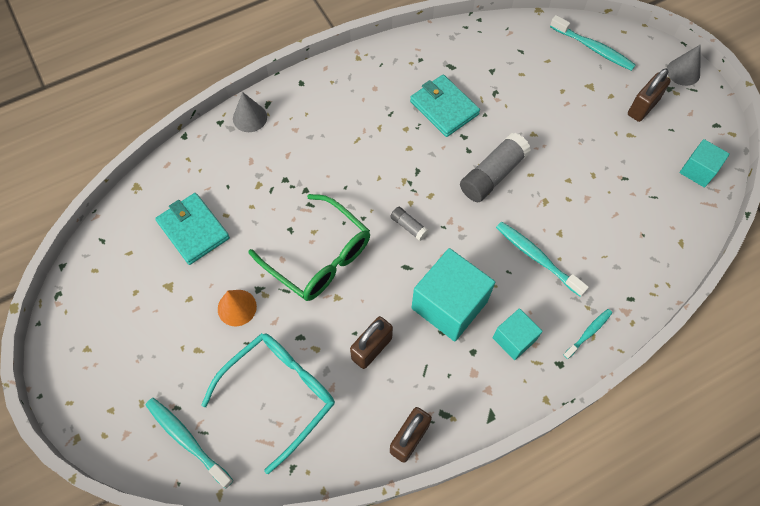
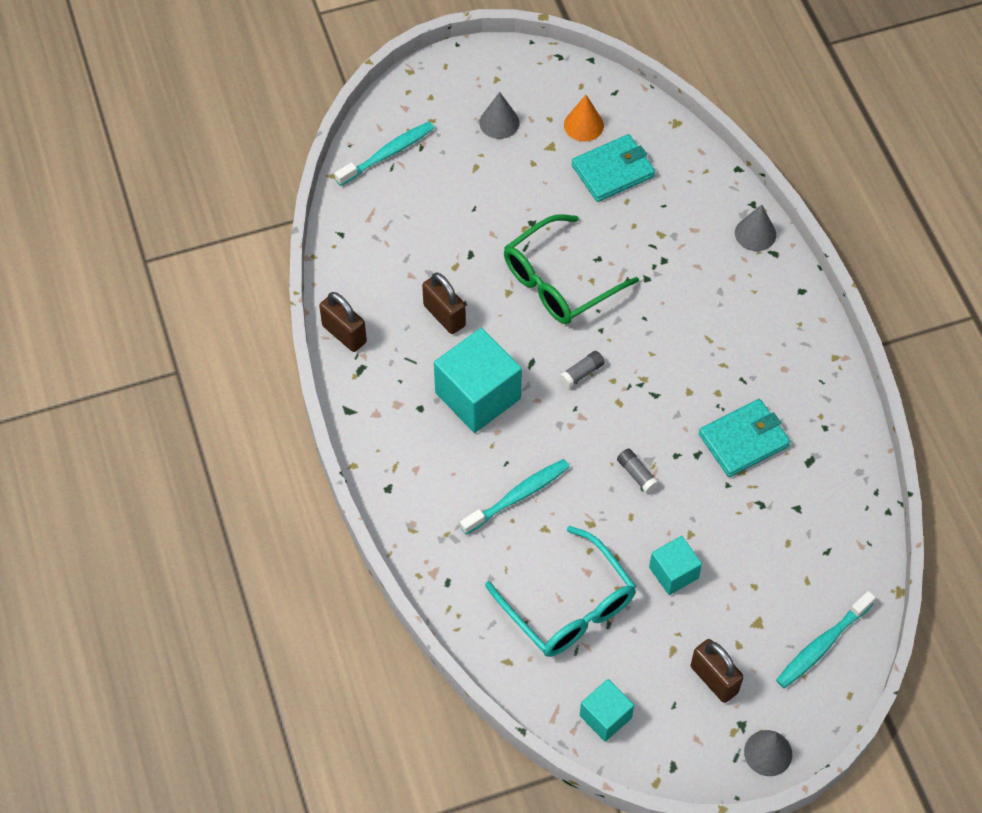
camera: 100 degrees right, 5 degrees down
turquoise glasses [201,333,335,474] -> turquoise glasses moved to [485,526,636,657]
orange cone [218,290,257,326] -> orange cone moved to [564,95,604,142]
grey glue stick [460,133,531,202] -> grey glue stick [617,449,659,493], size x0.49
turquoise cube [493,308,543,360] -> turquoise cube moved to [649,536,702,595]
turquoise toothbrush [564,309,612,359] -> none
none -> grey cone [479,92,519,139]

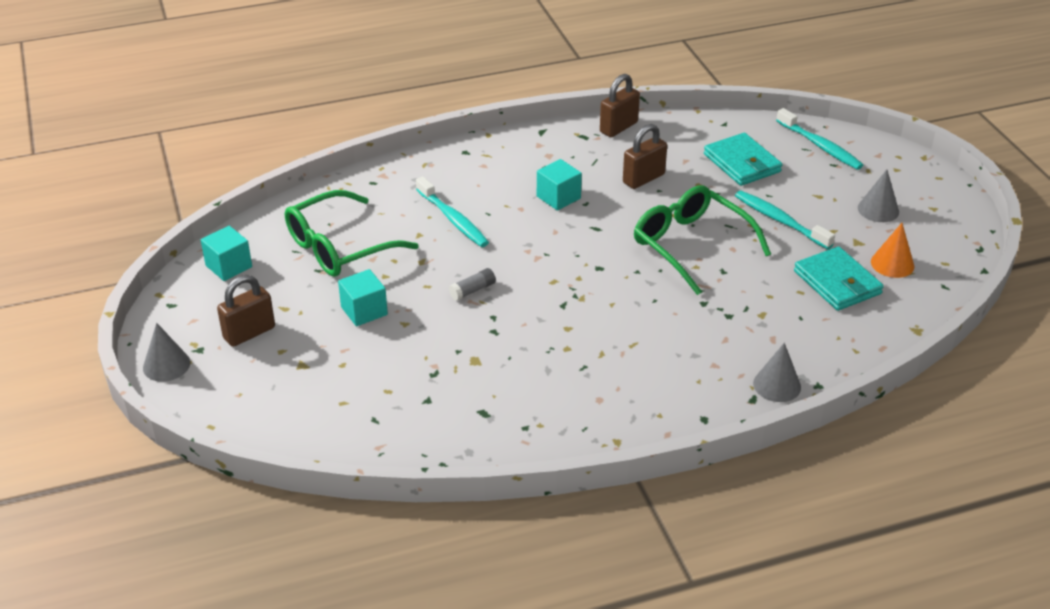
camera: 90 degrees right, 20 degrees down
turquoise cube [434,328,522,433] -> turquoise cube [537,159,582,211], size x0.56
turquoise glasses [485,526,636,657] -> green glasses [285,190,419,277]
grey glue stick [559,351,605,388] -> none
turquoise wallet [699,399,790,477] -> turquoise wallet moved to [704,133,782,186]
turquoise toothbrush [776,591,876,688] -> turquoise toothbrush moved to [735,190,835,249]

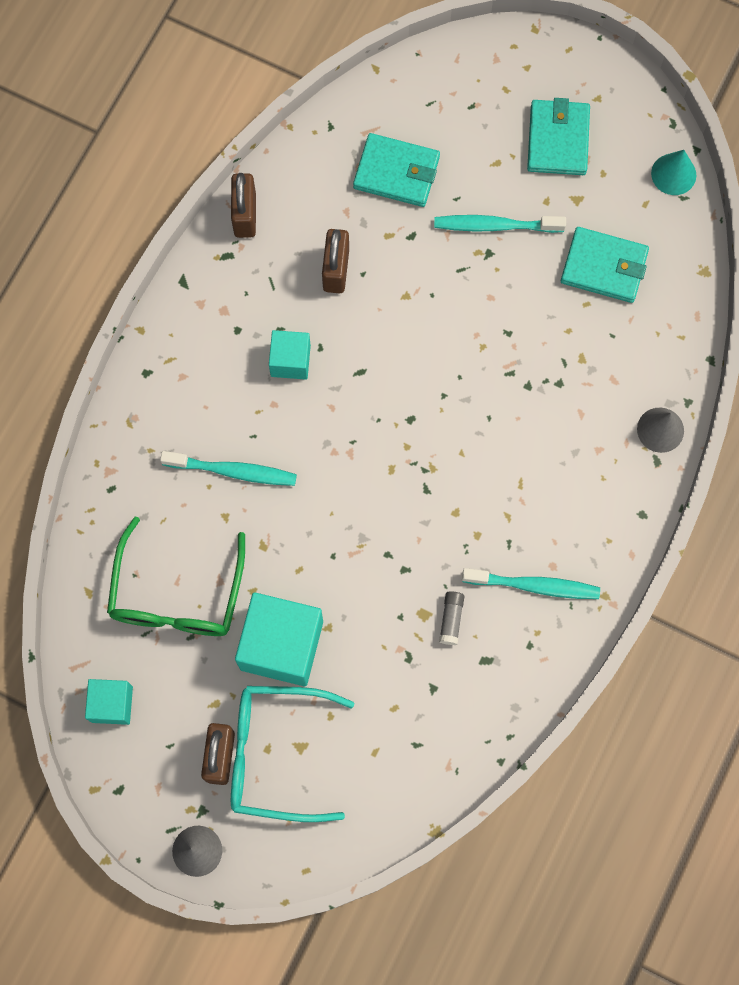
camera: 45 degrees left, 35 degrees up
turquoise cube [338,269,388,327] -> turquoise cube [235,592,323,686], size x1.79
grey glue stick [449,268,496,301] -> grey glue stick moved to [439,591,464,645]
green glasses [634,185,771,295] -> none
turquoise toothbrush [776,108,863,170] -> turquoise toothbrush moved to [462,568,600,599]
grey cone [858,169,899,222] -> turquoise wallet [527,98,590,175]
orange cone [871,223,914,278] -> none
none -> turquoise glasses [231,686,355,822]
none -> turquoise cone [651,150,696,195]

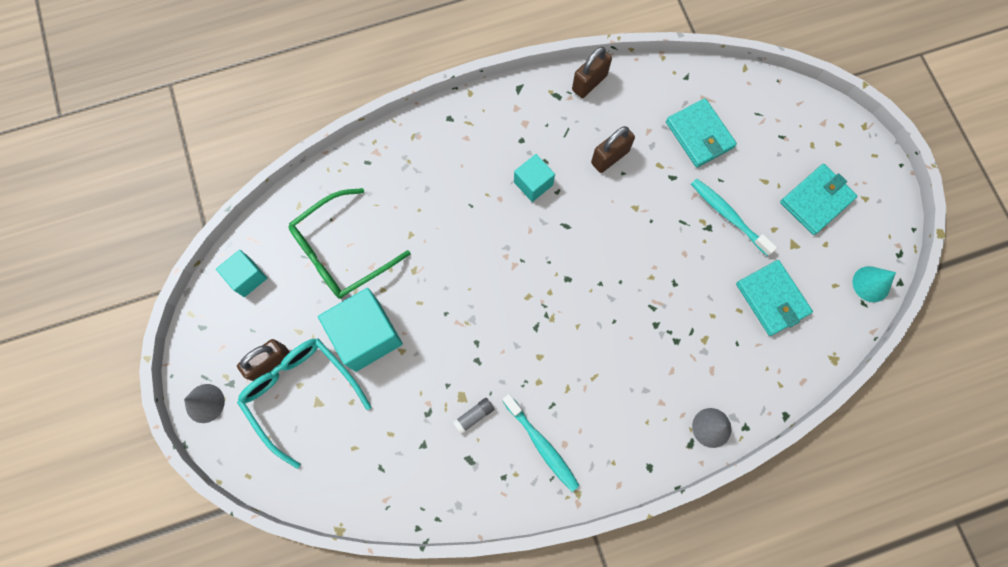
camera: 45 degrees right, 0 degrees up
turquoise toothbrush [160,451,297,486] -> none

